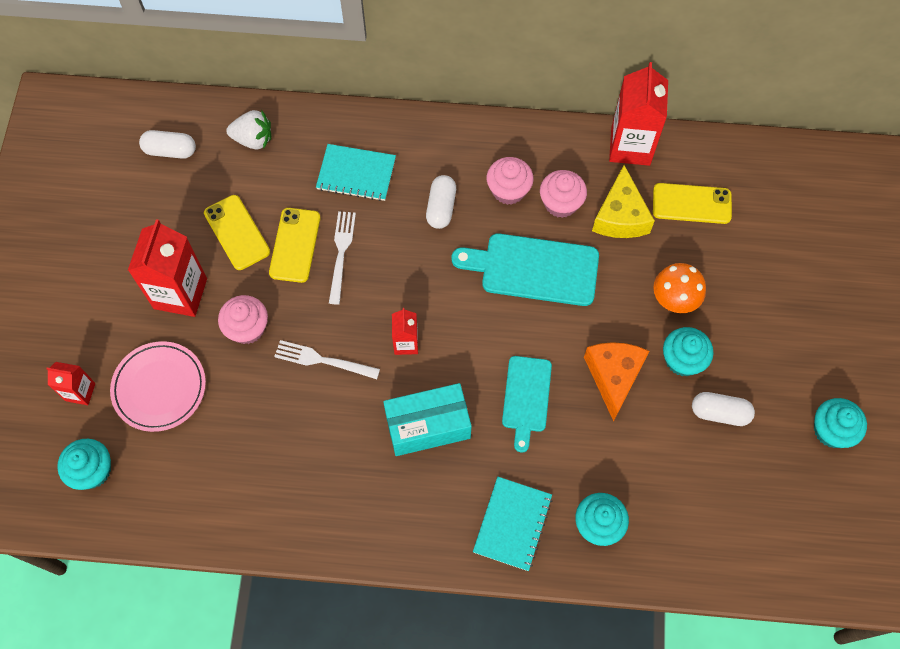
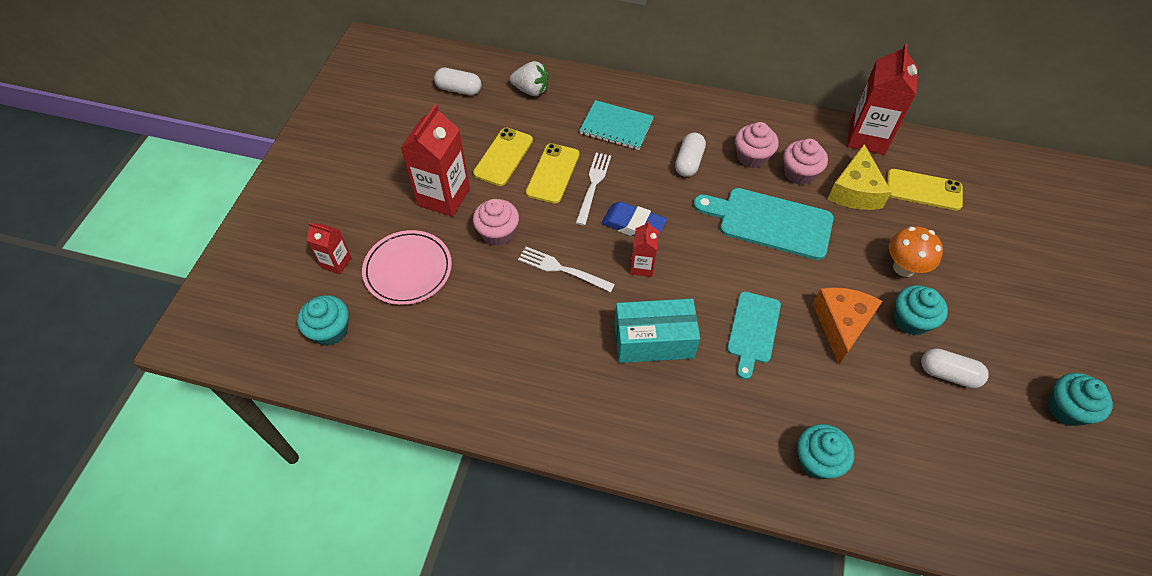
camera: 10 degrees right, 10 degrees down
yellow phone [204,195,270,270] -> yellow phone turned 45 degrees clockwise [473,127,533,186]
turquoise notebook [473,477,552,571] -> none
none -> blue eraser [602,201,667,237]

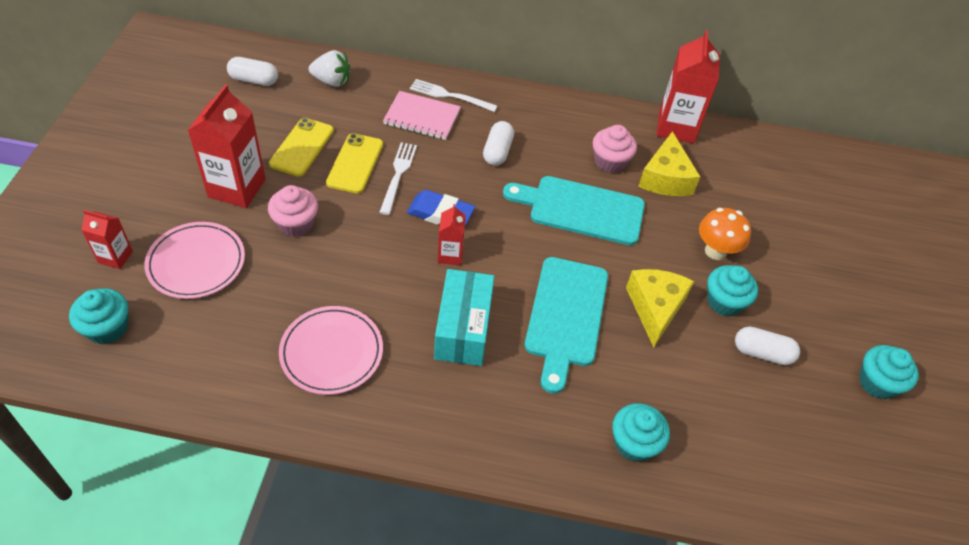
camera: 10 degrees left, 5 degrees down
white fork [518,247,615,292] -> white fork moved to [410,79,497,112]
turquoise notebook [579,100,654,150] -> pink notebook [383,91,461,140]
turquoise box [615,299,700,363] -> turquoise box turned 75 degrees counterclockwise [434,269,495,366]
turquoise cutting board [727,292,781,379] -> turquoise cutting board [525,257,608,394], size x1.55
pink cupcake [735,122,779,168] -> none
orange cheese [813,287,882,364] -> yellow cheese [626,269,694,348]
yellow phone [887,169,963,211] -> none
none -> pink plate [279,306,383,395]

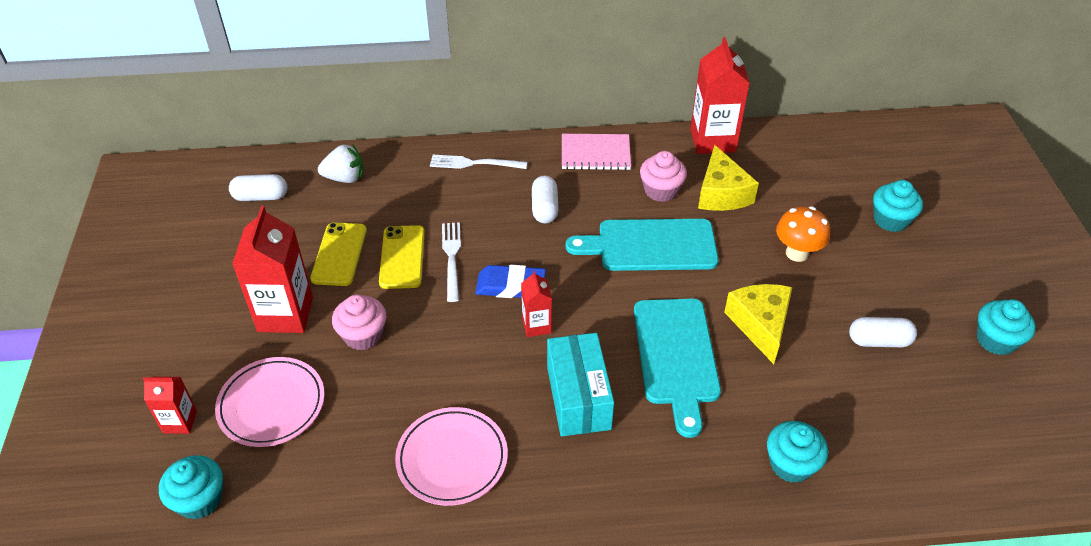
camera: 10 degrees left, 5 degrees down
pink notebook [383,91,461,140] -> pink notebook moved to [562,134,631,170]
turquoise cupcake [707,265,758,316] -> turquoise cupcake moved to [873,180,923,232]

